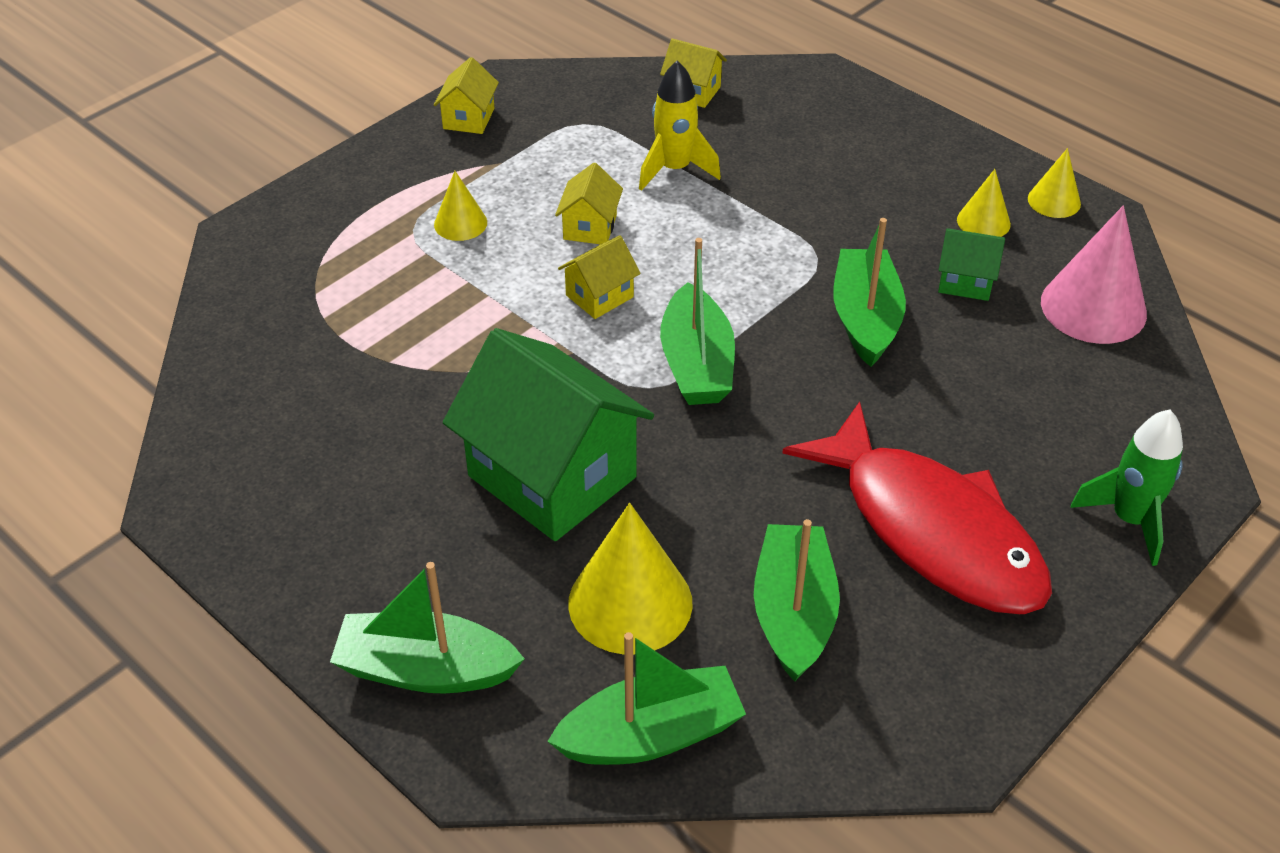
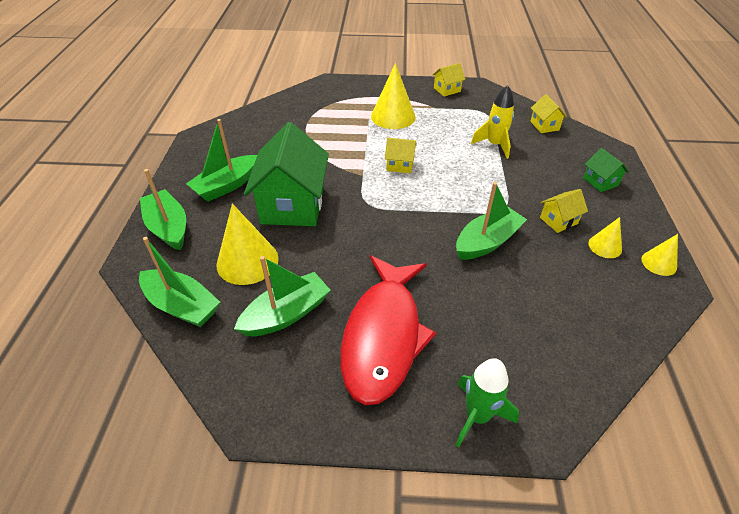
camera: 50 degrees right, 0 degrees up
yellow cone [434,171,487,241] -> yellow cone [371,63,416,129], size x1.85
yellow house [555,163,623,244] -> yellow house moved to [540,189,588,233]
green boat [660,238,735,405] -> green boat moved to [186,119,257,202]
green house [938,228,1005,301] -> green house moved to [583,148,629,192]
pink cone [1041,205,1147,344] -> none

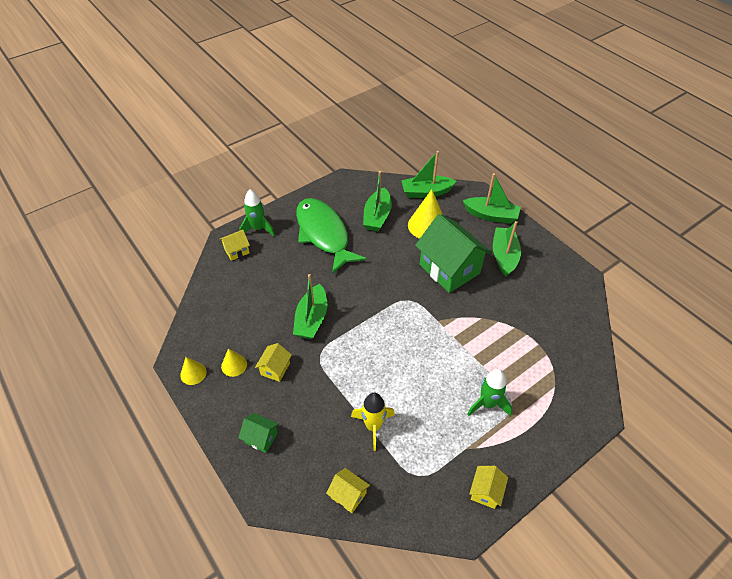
camera: 140 degrees right, 5 degrees up
red fish [340,255,436,405] -> green fish [296,198,367,274]
yellow cone [371,63,416,129] -> green rocket [467,369,512,416]
yellow house [385,138,417,173] -> yellow house moved to [220,230,250,261]

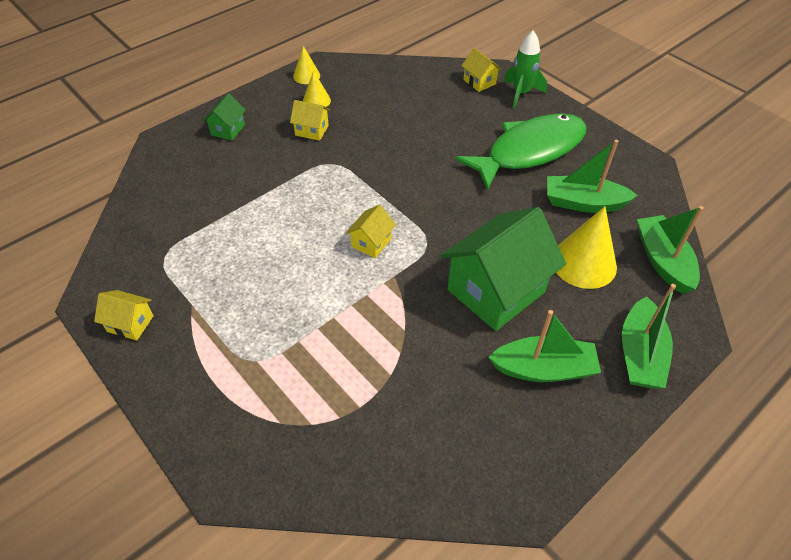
camera: 85 degrees right, 0 degrees up
green boat [293,274,327,339] -> none
yellow house [326,468,370,513] -> yellow house moved to [346,205,396,258]
yellow rocket [351,393,395,451] -> none
green rocket [467,369,512,416] -> none

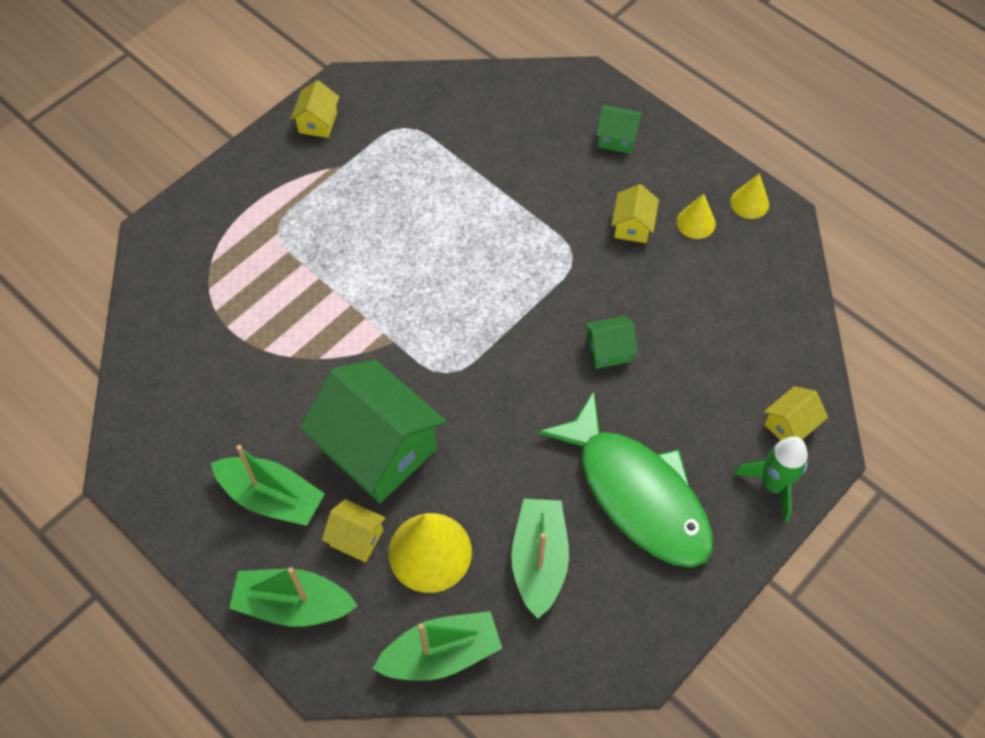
camera: 85 degrees right, 10 degrees up
yellow house [346,205,396,258] -> yellow house moved to [322,499,386,562]
green boat [488,310,601,382] -> green boat turned 60 degrees counterclockwise [211,445,325,526]
none -> green house [585,316,638,369]

